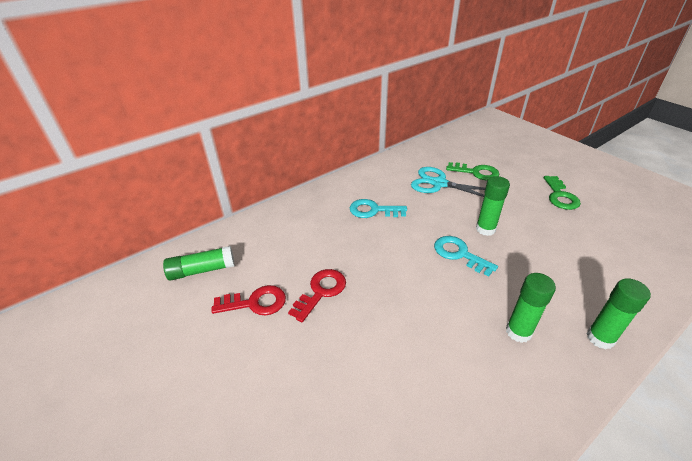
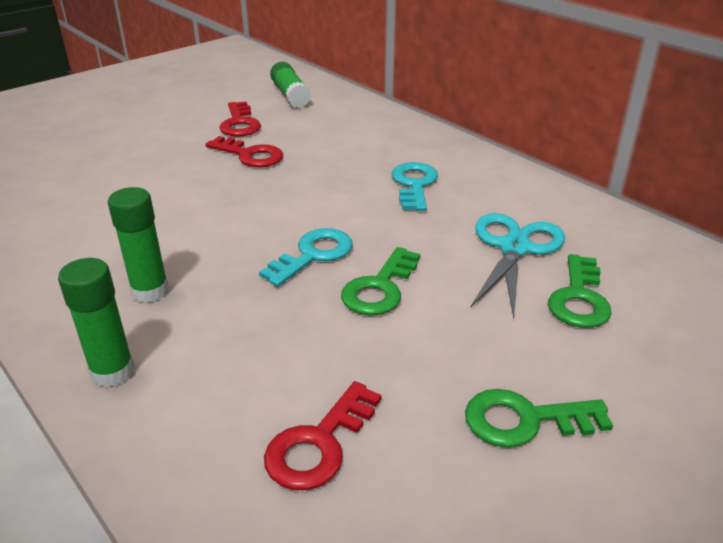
camera: 85 degrees right, 5 degrees down
green glue stick [476,176,510,236] -> green key [341,247,420,316]
none -> red key [264,381,382,490]

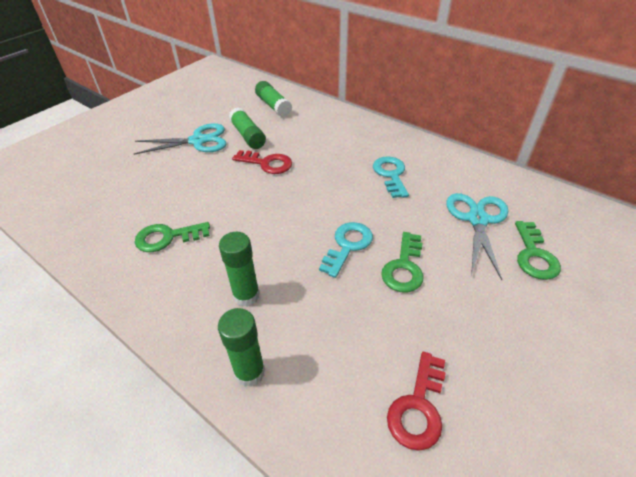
camera: 10 degrees left, 10 degrees up
red key [219,102,261,137] -> green glue stick [229,107,266,149]
green key [465,389,613,448] -> green key moved to [135,222,210,252]
none -> turquoise scissors [134,123,226,155]

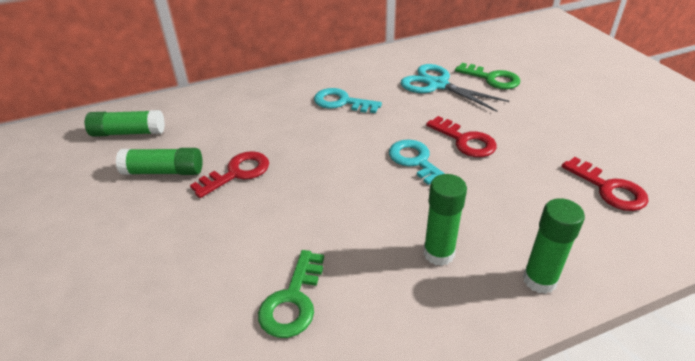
camera: 60 degrees left, 5 degrees down
turquoise scissors [134,123,226,155] -> none
green key [381,232,424,292] -> red key [426,116,497,157]

